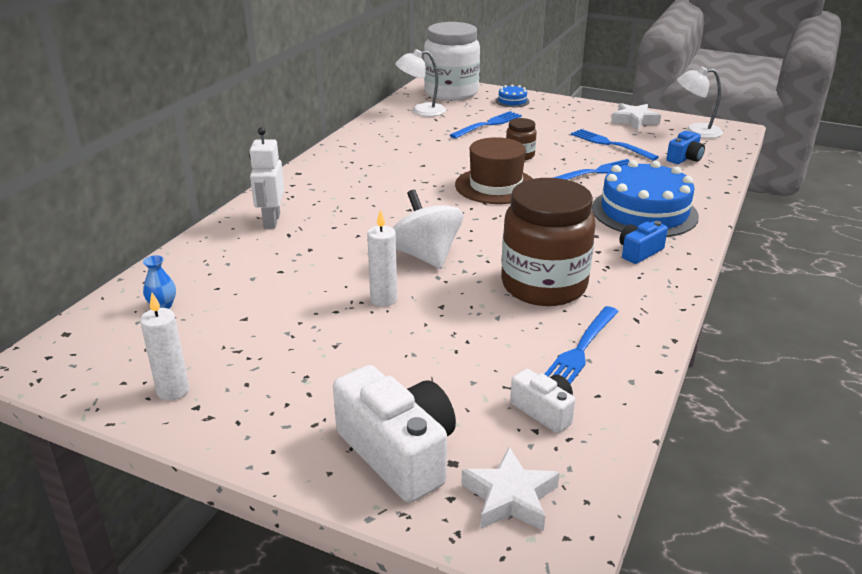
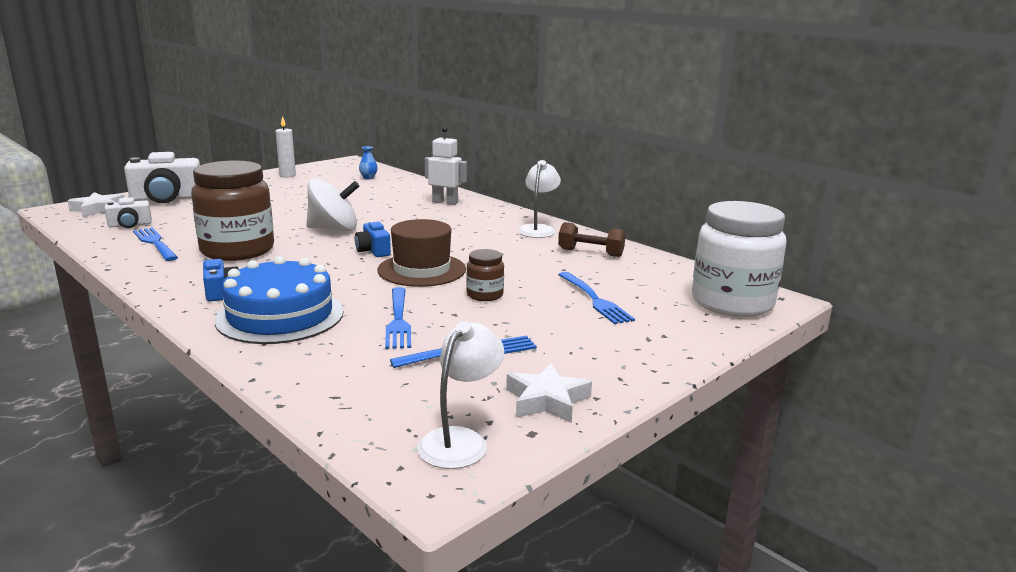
camera: 110 degrees right, 10 degrees down
white candle [367,209,397,307] -> none
white lamp [396,49,446,116] -> white lamp moved to [518,160,561,238]
blue cake [495,84,530,107] -> none
blue camera [666,131,705,164] -> blue camera moved to [355,221,391,257]
none -> brown dumbbell [558,222,625,257]

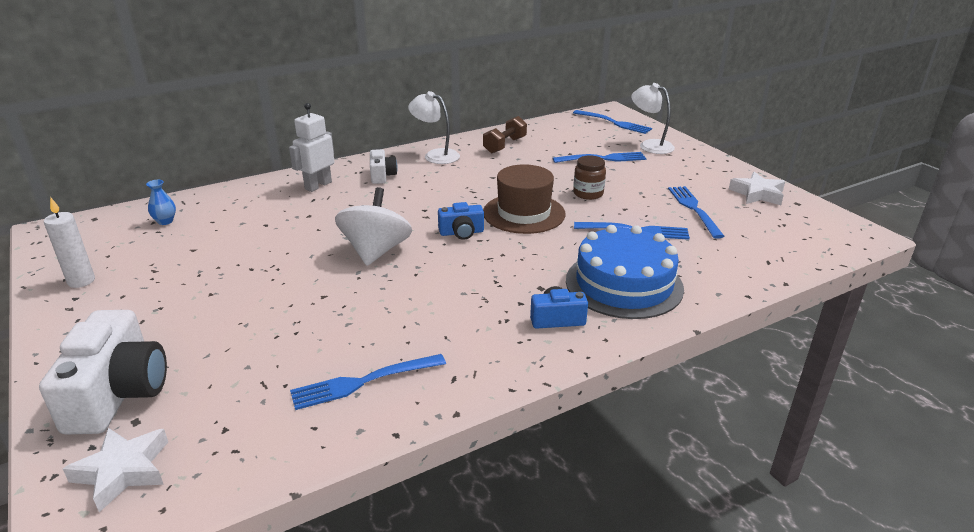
camera: 75 degrees left, 10 degrees up
white camera [105,197,152,228] -> white camera moved to [370,149,398,184]
brown jar [191,161,274,261] -> none
white lamp [417,321,504,469] -> white lamp moved to [631,83,675,154]
white jar [692,201,786,317] -> blue fork [573,110,652,134]

